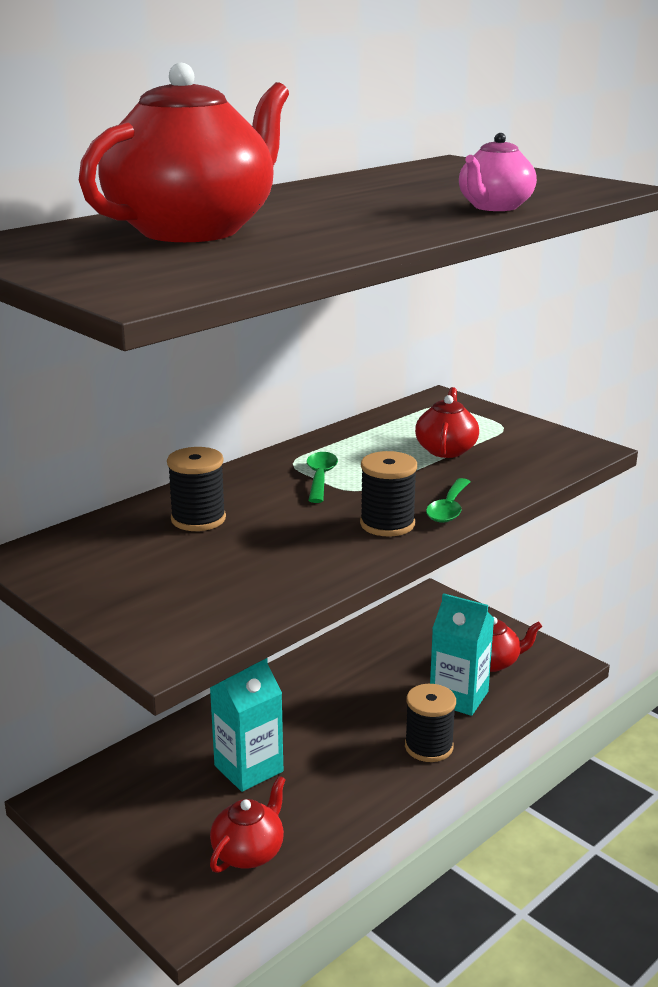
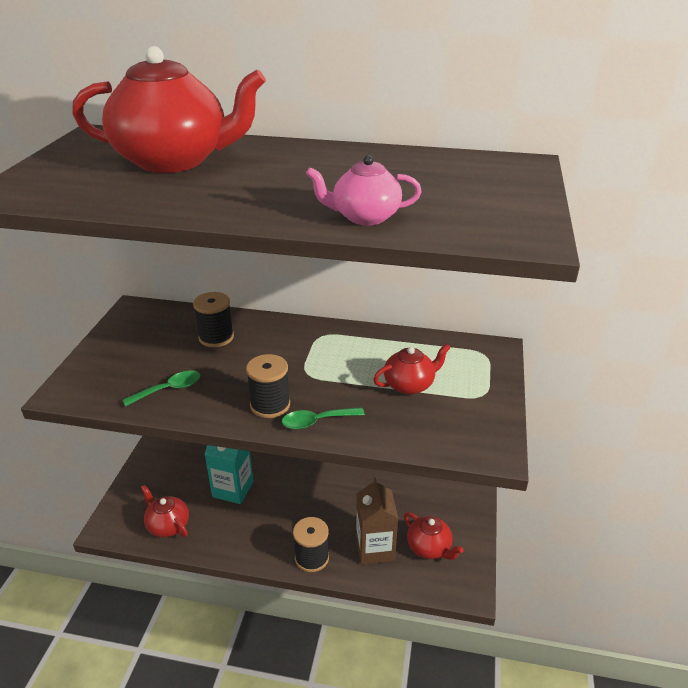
camera: 55 degrees right, 10 degrees up
red teapot [210,776,286,873] -> red teapot turned 135 degrees counterclockwise [141,485,189,538]
green spoon [307,452,338,503] -> green spoon moved to [122,371,201,407]
turquoise carton [430,593,494,716] -> brown carton [356,477,398,565]

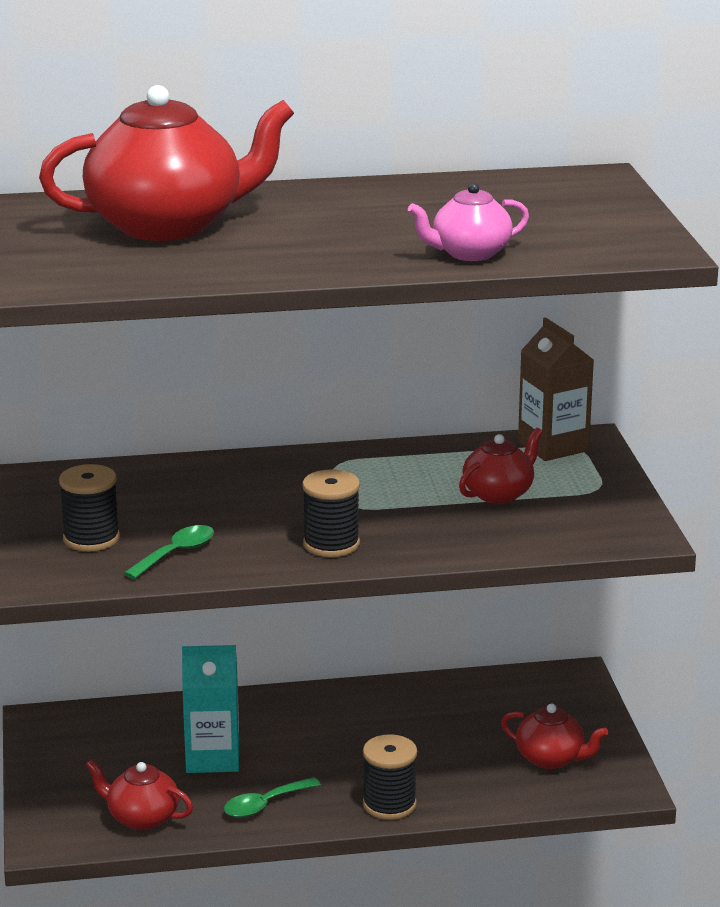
camera: 20 degrees left, 10 degrees down
black spool [193,292,234,347] -> black spool moved to [59,464,120,552]
green spoon [282,407,365,429] -> green spoon moved to [224,777,321,817]
brown carton [356,477,398,565] -> brown carton moved to [518,317,594,461]

